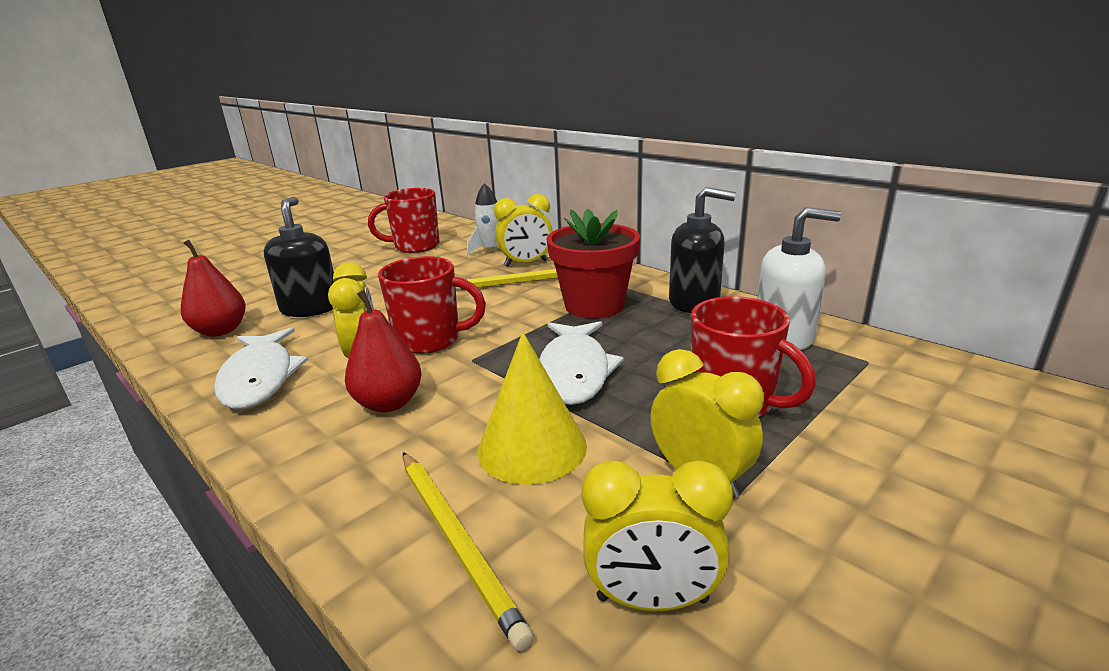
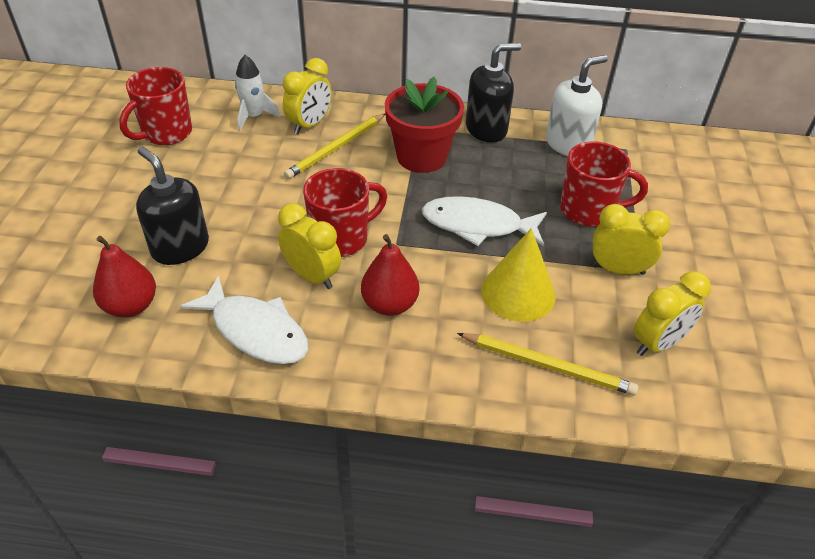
camera: 40 degrees left, 20 degrees up
white fish [539,321,624,405] -> white fish turned 135 degrees clockwise [422,196,547,246]

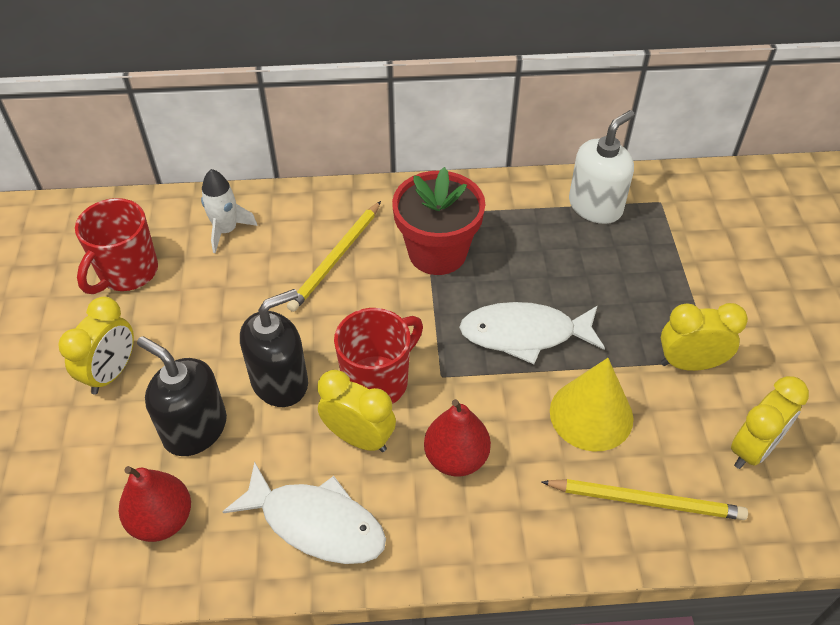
camera: 10 degrees left, 5 degrees up
yellow clock [283,58,332,134] -> yellow clock moved to [58,297,134,394]
black soap dispenser [466,43,521,142] -> black soap dispenser moved to [240,289,308,407]
red mug [560,141,648,226] -> none

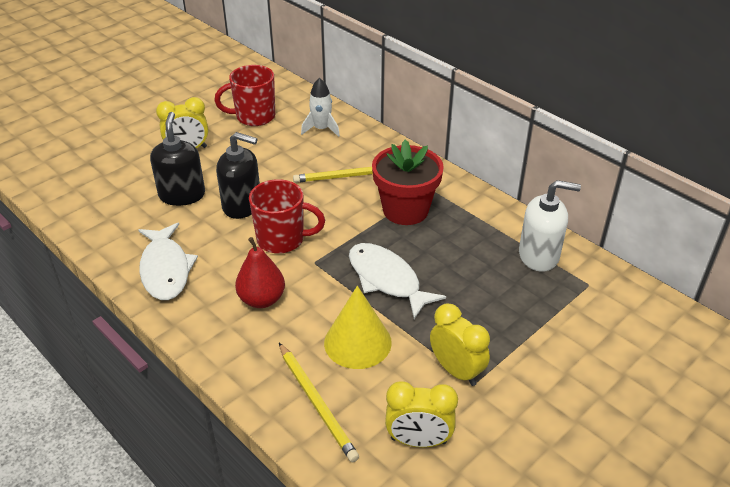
camera: 50 degrees right, 10 degrees down
red pear [119,466,191,542] -> none
yellow clock [317,370,396,452] -> none

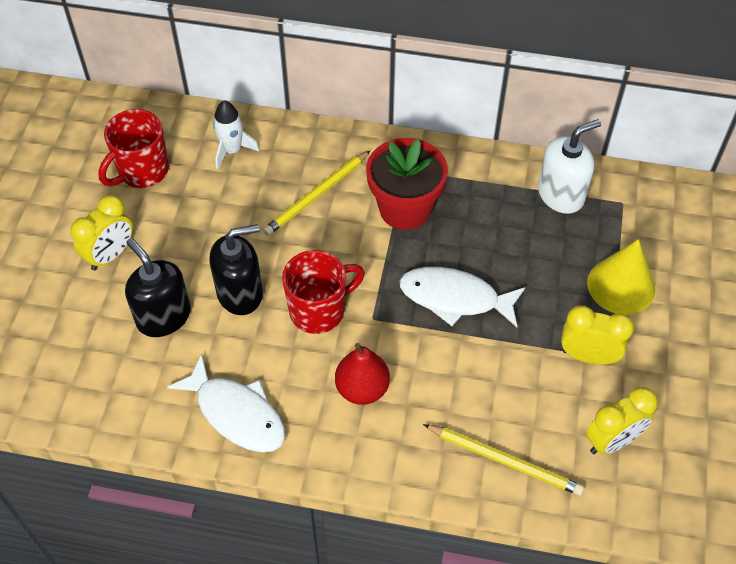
camera: 35 degrees left, 15 degrees up
yellow cone [324,286,392,369] -> yellow cone moved to [587,239,655,315]

